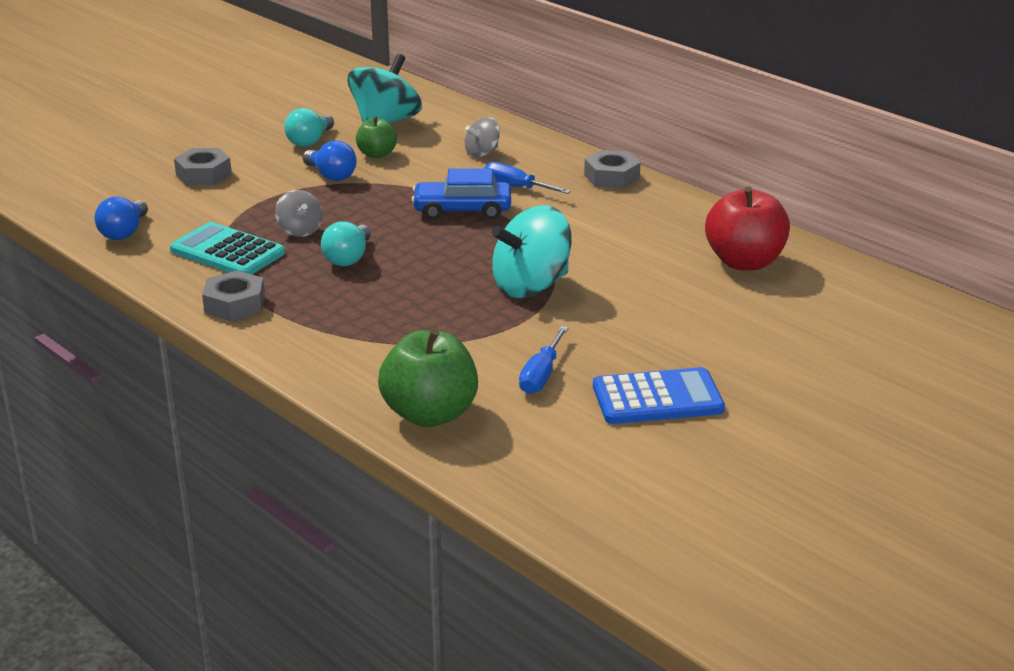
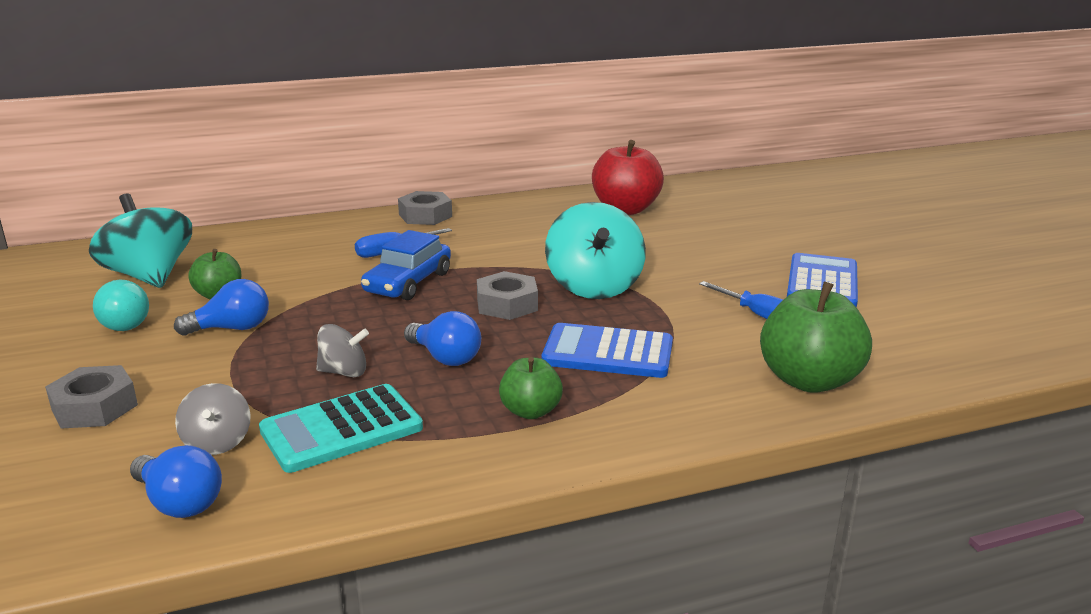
camera: 65 degrees left, 5 degrees down
grey nut [202,271,265,321] -> grey nut moved to [477,271,538,320]
turquoise light bulb [321,221,371,266] -> blue light bulb [404,311,481,366]
grey spinning top [464,117,500,157] -> grey spinning top moved to [175,383,251,455]
none -> green apple [499,357,563,419]
none -> blue calculator [542,323,673,378]

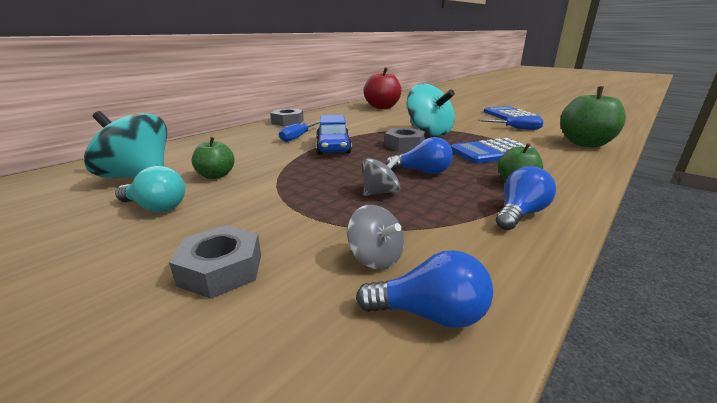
camera: 30 degrees left, 0 degrees up
blue light bulb [174,279,269,336] -> blue light bulb moved to [496,166,556,230]
turquoise calculator [259,384,423,473] -> none

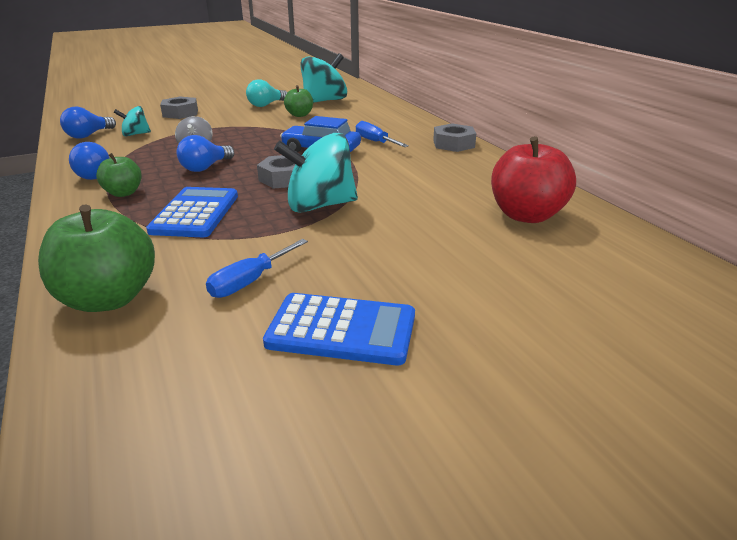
camera: 115 degrees right, 5 degrees up
grey spinning top [347,205,404,270] -> turquoise spinning top [114,106,151,136]

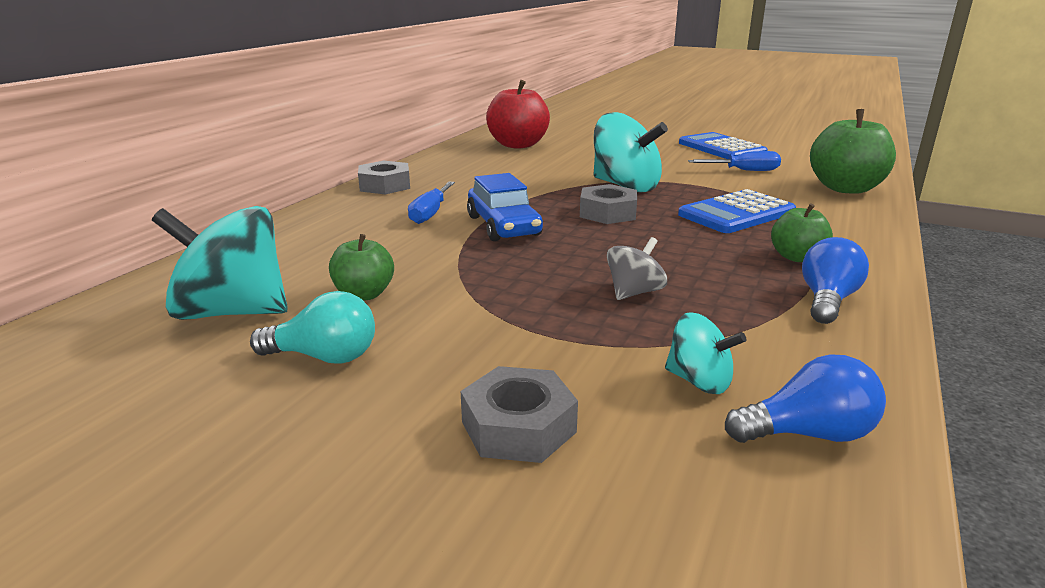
camera: 130 degrees left, 5 degrees down
blue light bulb [177,135,234,172] -> none

